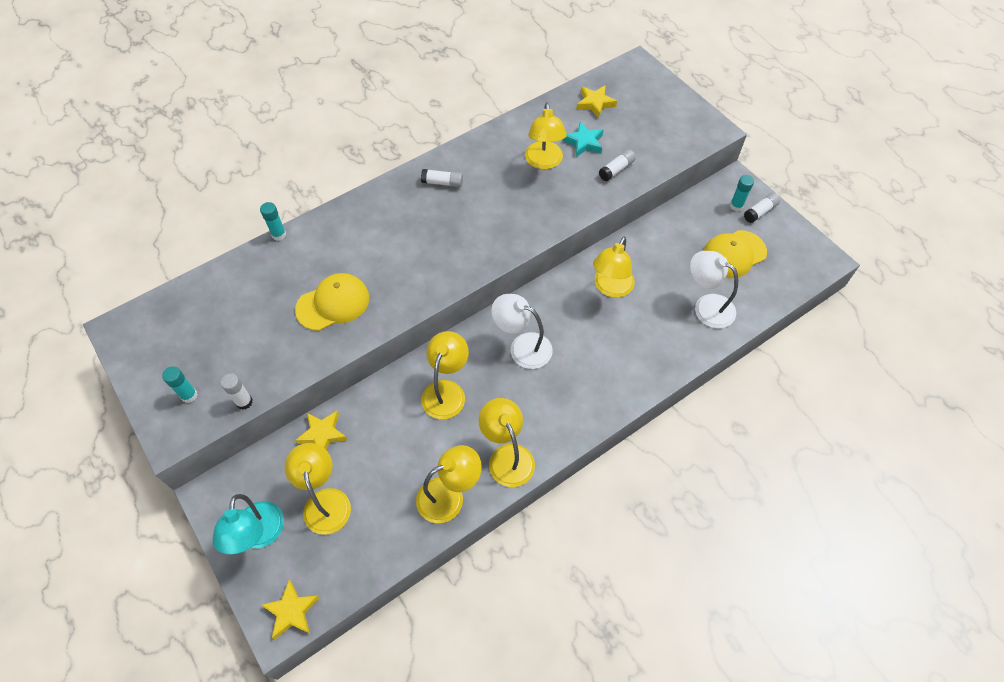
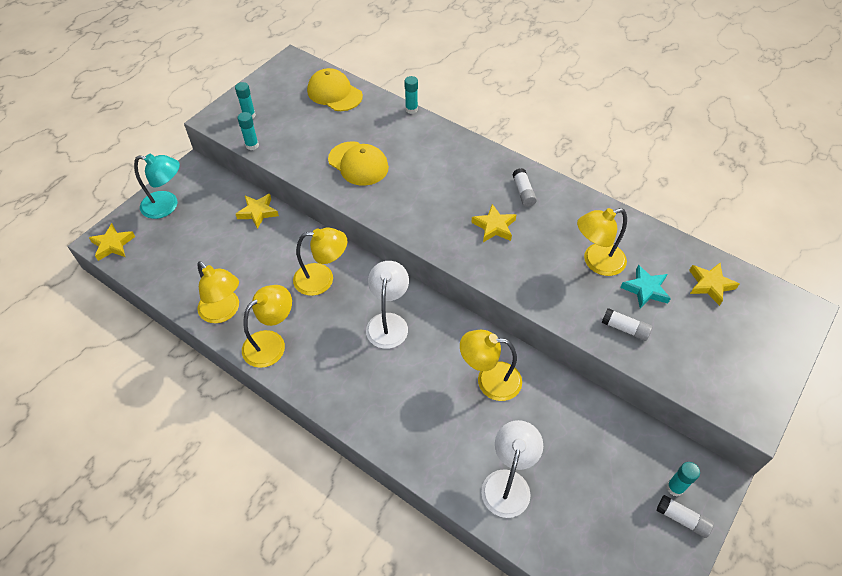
camera: 70 degrees right, 5 degrees down
turquoise lamp [212,494,284,554] -> turquoise lamp turned 150 degrees counterclockwise [134,154,180,219]
white glue stick [220,373,253,410] -> turquoise glue stick [238,112,259,150]
yellow lamp [284,443,351,535] -> none
yellow cap [703,230,767,278] -> yellow cap moved to [307,68,363,111]
none -> yellow star [471,204,517,242]

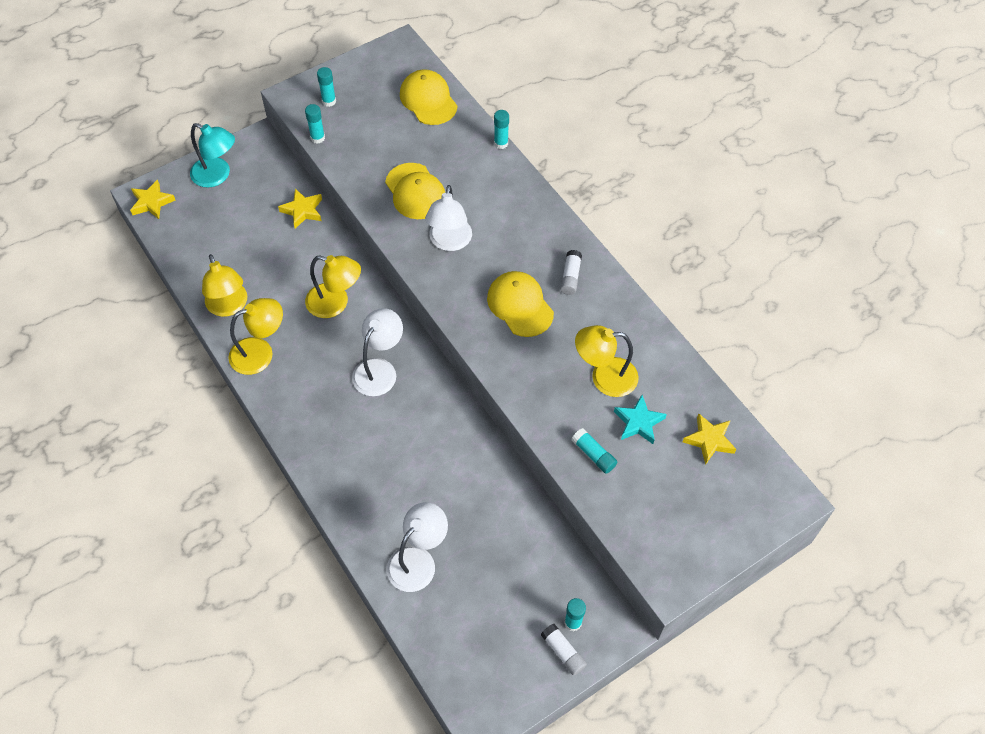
camera: 20 degrees right, 5 degrees up
yellow lamp [460,330,522,401] -> none
yellow star [471,204,517,242] -> yellow cap [487,271,554,337]
white glue stick [602,308,652,341] -> turquoise glue stick [571,428,617,474]
none -> white lamp [425,185,472,251]

